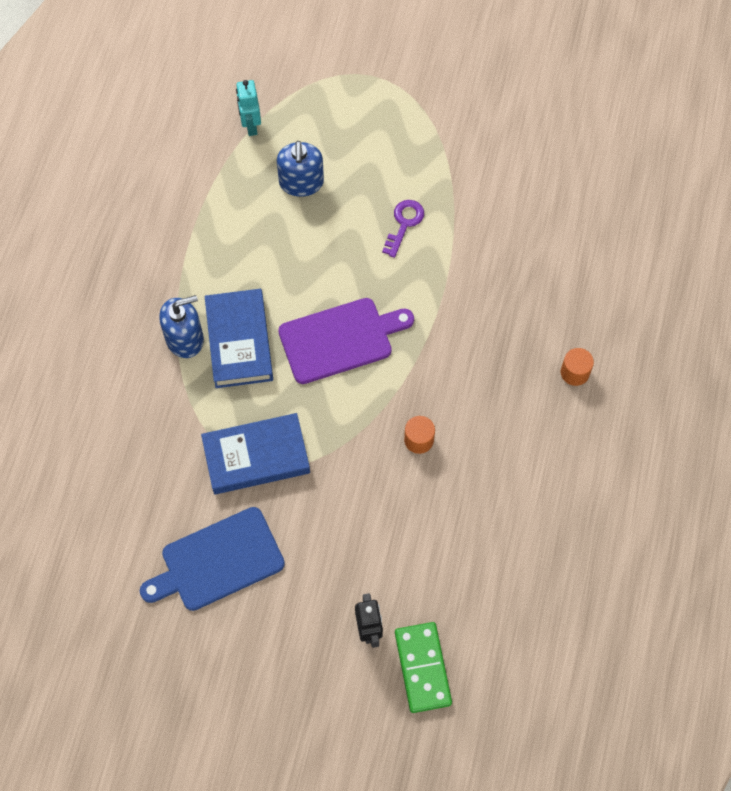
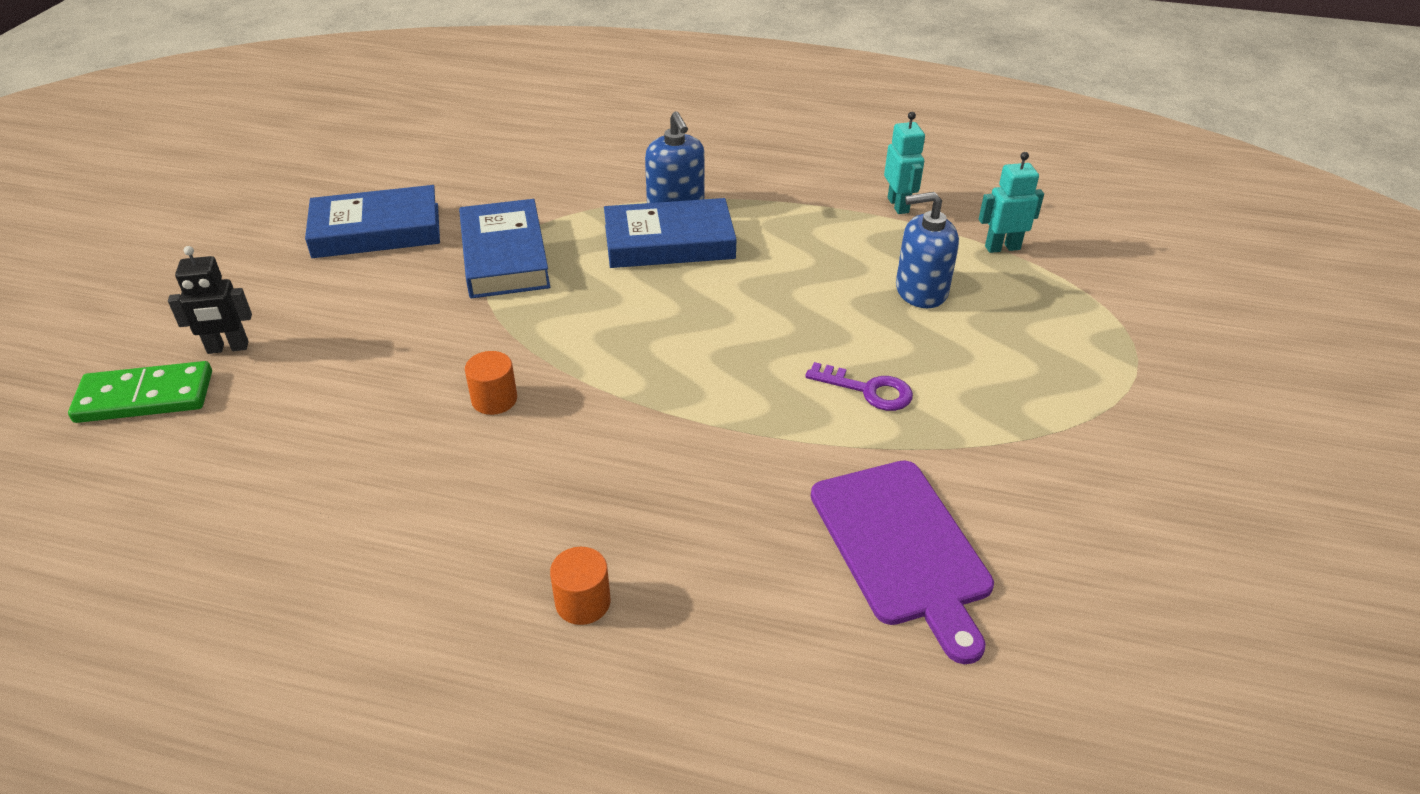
camera: 90 degrees right, 25 degrees down
blue cutting board [140,507,285,611] -> blue book [305,185,440,258]
purple cutting board [278,298,414,384] -> purple cutting board moved to [811,460,994,664]
none -> turquoise robot [884,112,925,214]

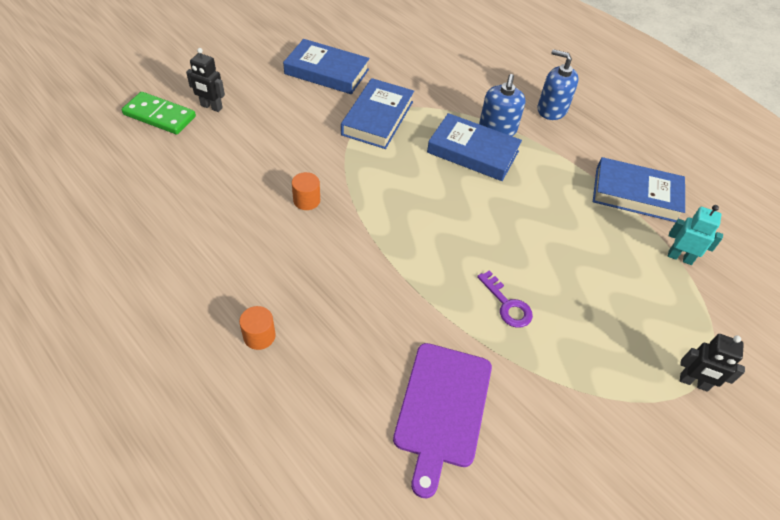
camera: 30 degrees right, 10 degrees up
turquoise robot [884,112,925,214] -> blue book [593,157,685,222]
blue soap dispenser [896,192,959,308] -> blue soap dispenser moved to [538,49,579,120]
none -> black robot [680,334,745,392]

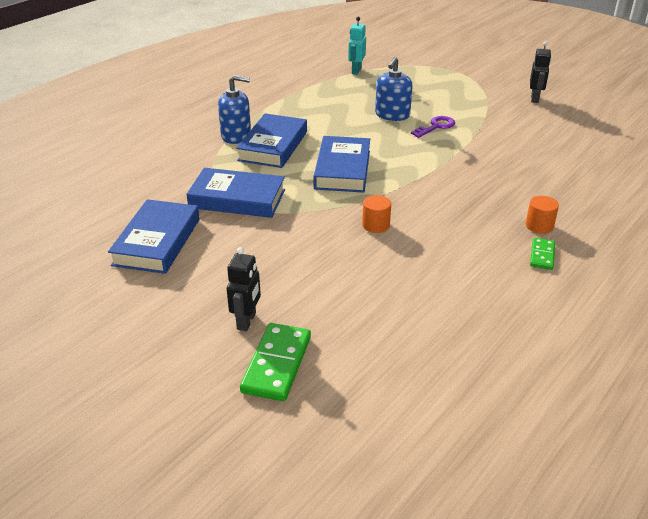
camera: 95 degrees left, 15 degrees down
purple cutting board [393,343,492,498] -> none
blue soap dispenser [538,49,579,120] -> blue soap dispenser moved to [375,57,413,121]
blue book [593,157,685,222] -> blue book moved to [313,136,370,193]
black robot [680,334,745,392] -> black robot moved to [530,42,551,103]
none -> green domino [530,238,555,270]

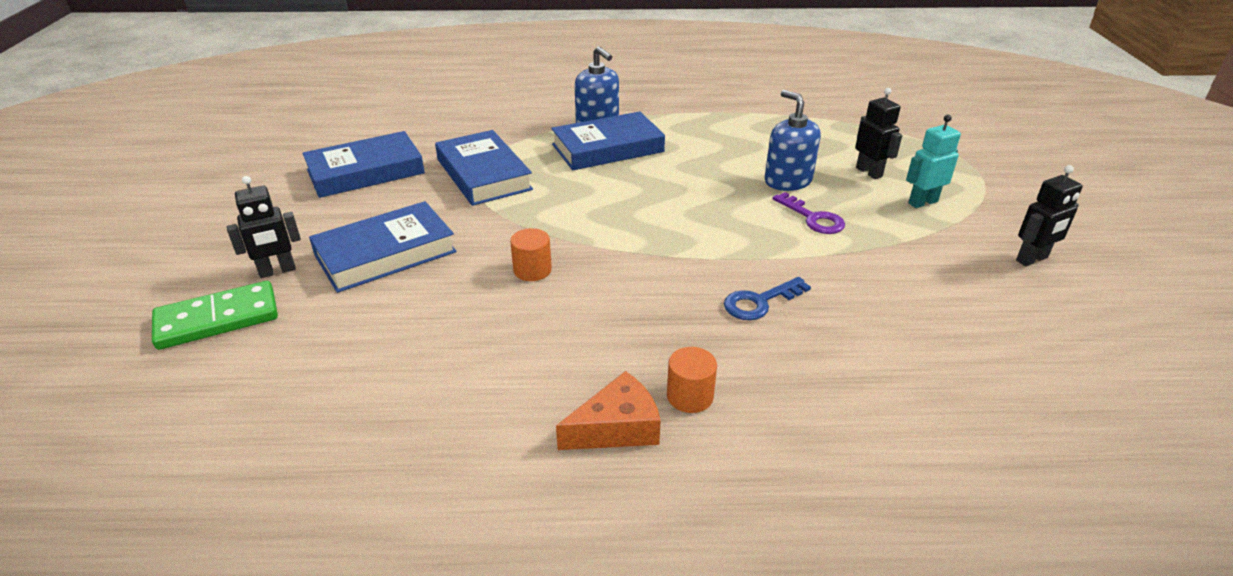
camera: 50 degrees right, 0 degrees up
blue book [313,136,370,193] -> blue book moved to [309,201,457,293]
turquoise robot [348,17,366,75] -> turquoise robot moved to [906,115,961,208]
blue soap dispenser [375,57,413,121] -> blue soap dispenser turned 75 degrees clockwise [765,90,821,191]
purple key [411,116,455,138] -> purple key turned 45 degrees clockwise [772,192,845,234]
green domino [530,238,555,270] -> orange cheese [556,371,661,450]
none -> blue key [724,277,811,320]
none -> black robot [855,88,902,179]

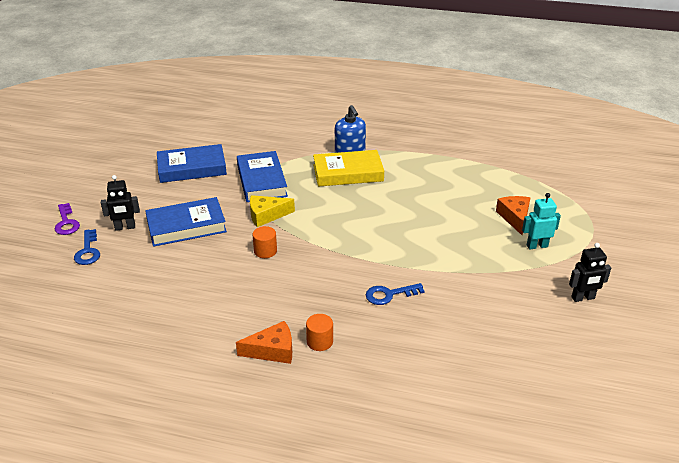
camera: 15 degrees right, 0 degrees up
green domino [152,281,278,350] -> blue key [74,229,100,265]
blue book [551,112,665,170] -> yellow book [313,150,384,187]
blue soap dispenser [765,90,821,191] -> none
purple key [772,192,845,234] -> purple key moved to [55,203,80,235]
black robot [855,88,902,179] -> orange cheese [496,196,531,235]
none -> yellow cheese [250,195,295,227]

